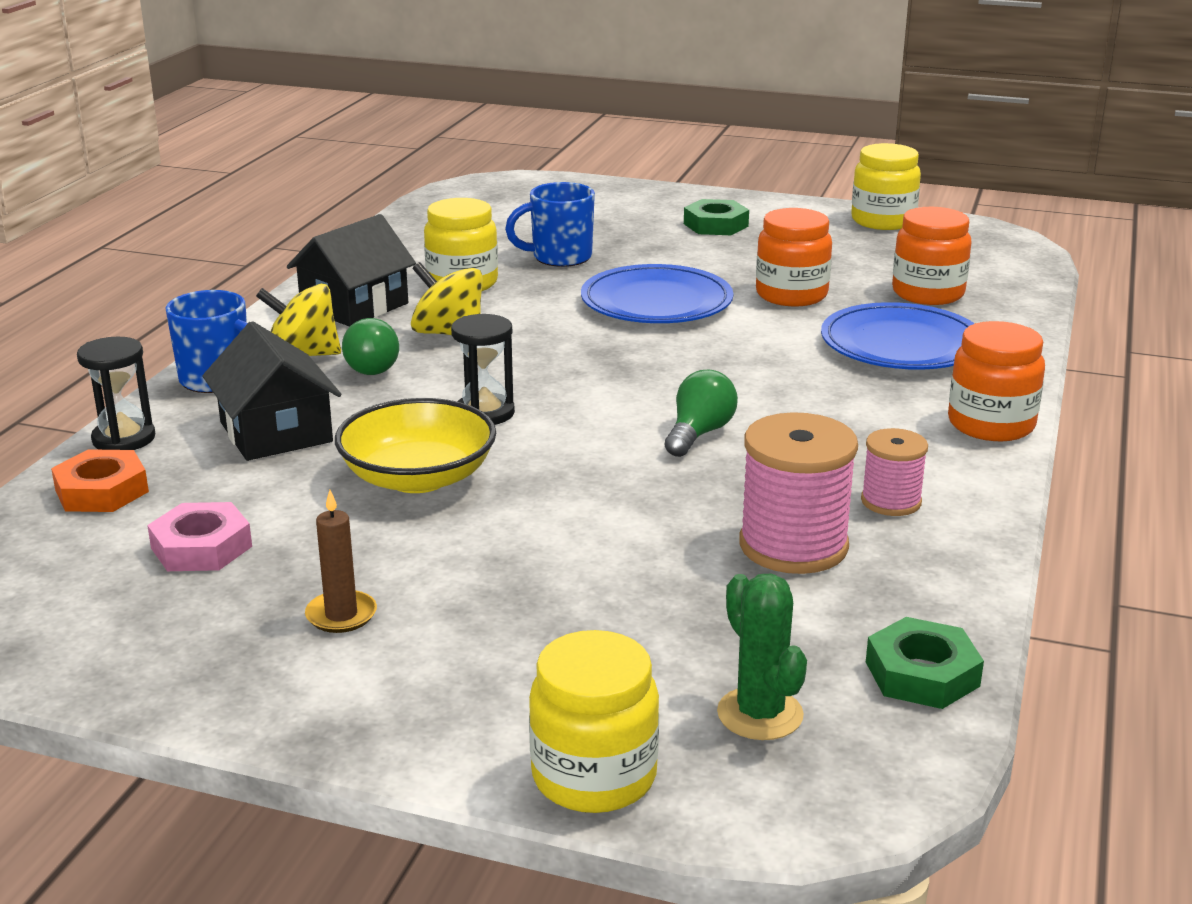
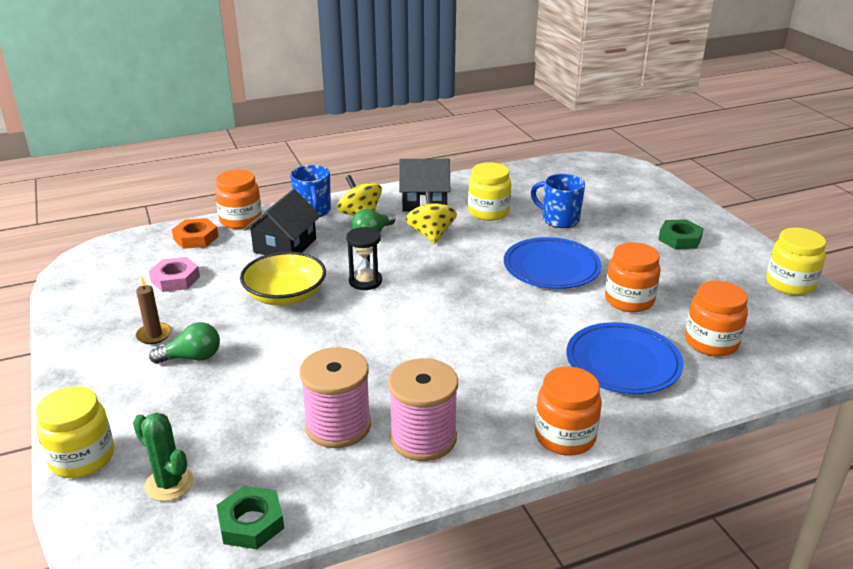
camera: 50 degrees right, 5 degrees up
black hourglass [77,337,155,450] -> orange jar [215,170,262,229]
green light bulb [665,370,738,457] -> green light bulb moved to [149,322,220,364]
green cactus [717,574,807,740] -> green cactus turned 75 degrees counterclockwise [133,413,193,501]
pink spool [861,428,928,516] -> pink spool [388,358,458,461], size x1.73

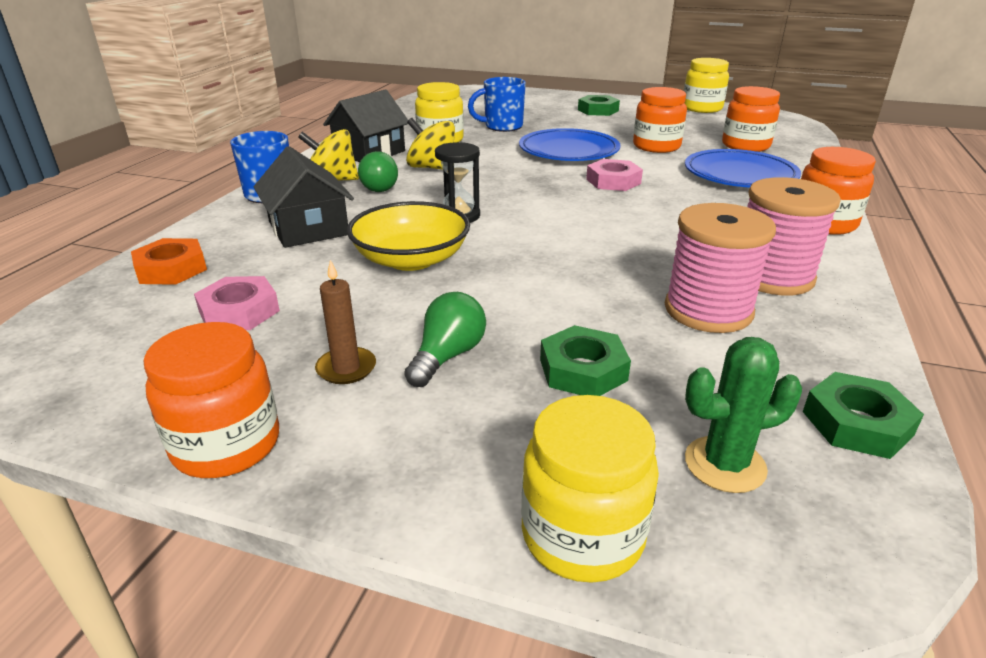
camera: 50 degrees left, 0 degrees up
orange jar [215,170,262,229] -> orange jar moved to [143,322,279,478]
none -> green nut [540,325,631,396]
none -> pink nut [586,159,643,191]

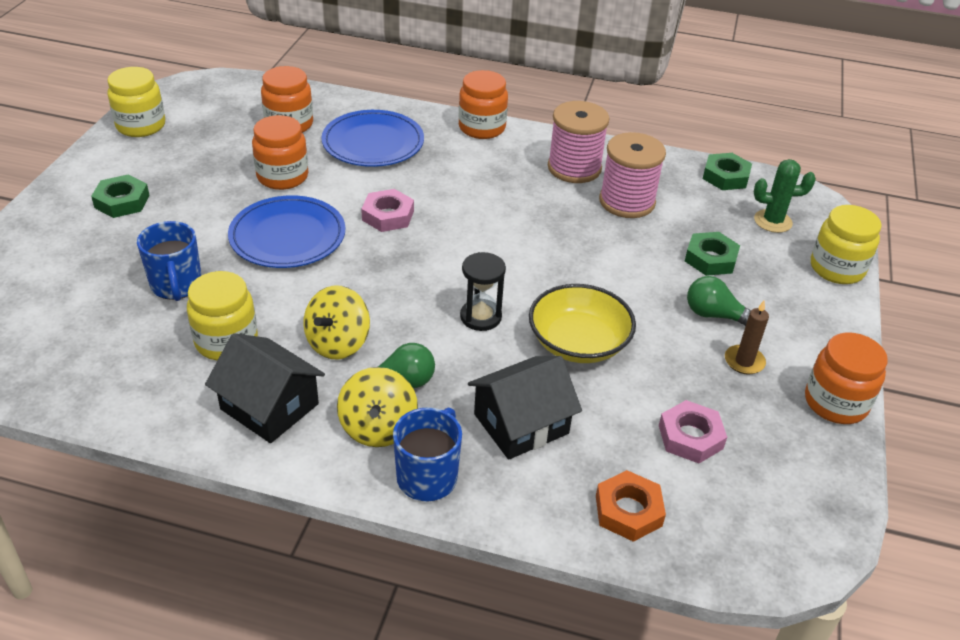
camera: 95 degrees left, 10 degrees up
green cactus [685,337,802,493] -> green cactus turned 75 degrees counterclockwise [754,159,816,233]

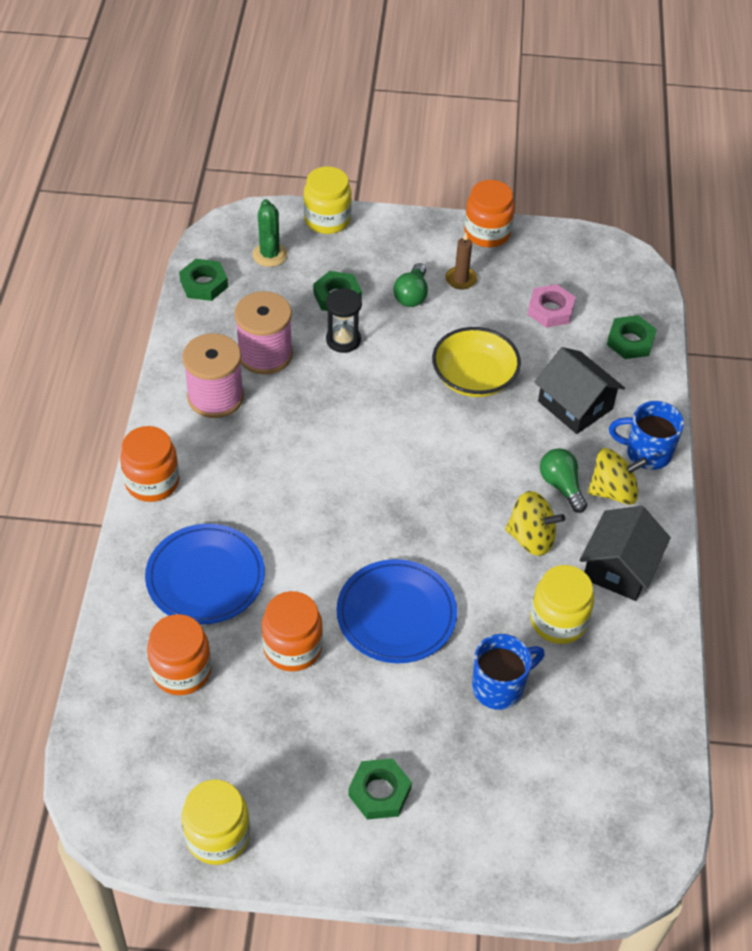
camera: 100 degrees left, 10 degrees up
pink nut [361,189,414,232] -> none
black hourglass [460,252,506,331] -> black hourglass moved to [326,288,362,353]
orange nut [596,470,666,542] -> green nut [607,315,657,359]

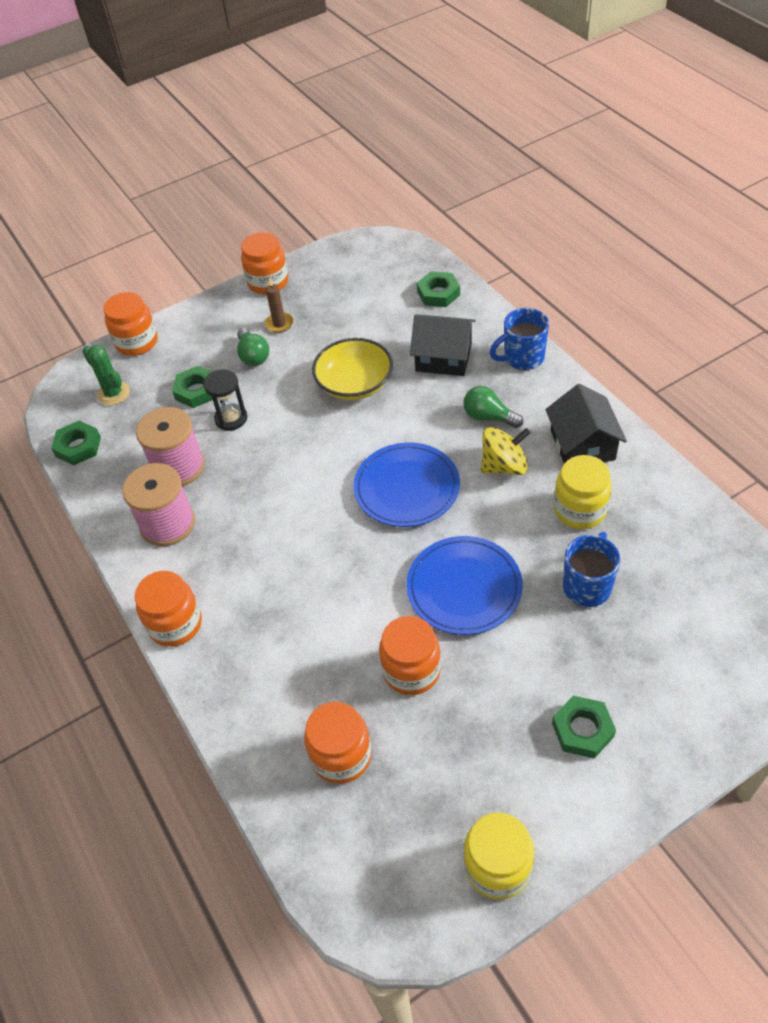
camera: 30 degrees left, 0 degrees up
blue plate [145,524,265,624] -> blue plate moved to [353,443,460,527]
yellow jar [303,166,352,234] -> orange jar [103,292,158,356]
pink nut [528,284,576,328] -> none
yellow spinning top [588,448,648,505] -> none

